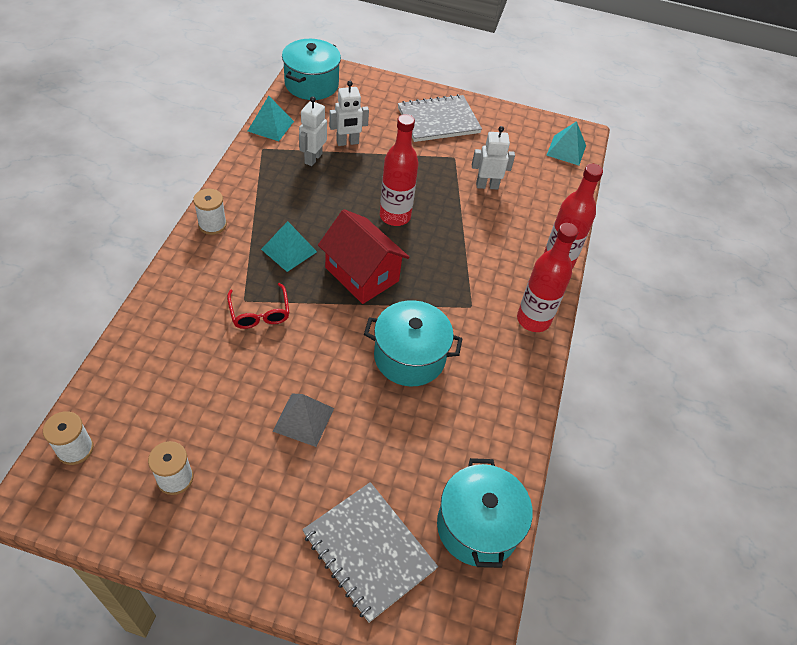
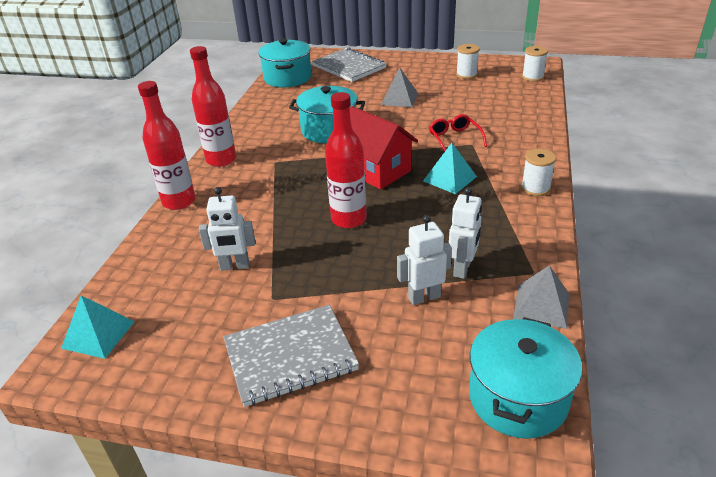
camera: 175 degrees left, 15 degrees down
turquoise pyramid [248,96,294,141] -> grey pyramid [513,265,569,329]

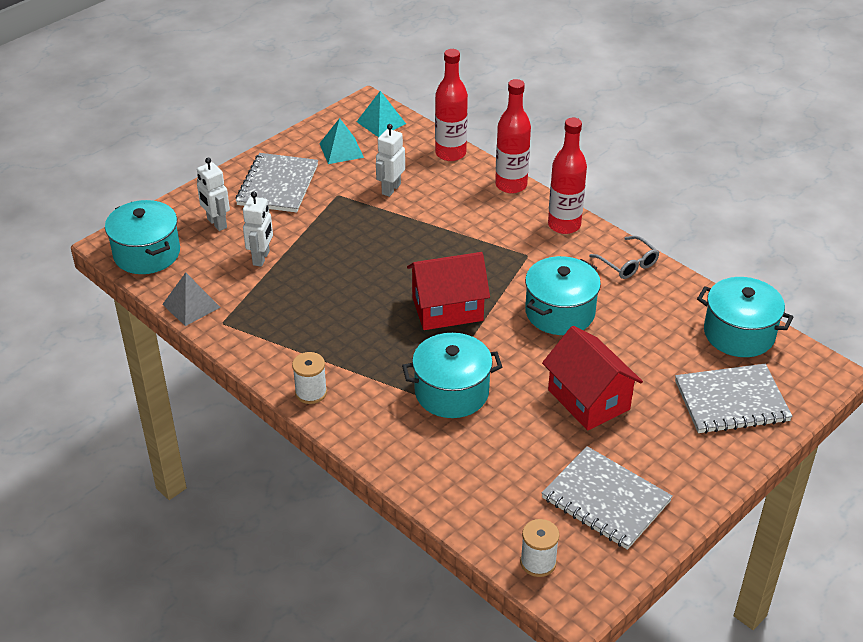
camera: 120 degrees right, 5 degrees up
red bottle [325,92,367,228] -> red bottle moved to [435,49,468,161]
grey pyramid [381,67,418,107] -> red house [542,326,643,431]
turquoise pyramid [423,143,477,194] -> turquoise pyramid moved to [319,118,364,164]
red glasses [429,114,487,152] -> turquoise pot [402,333,502,418]
white robot [449,187,482,279] -> white robot moved to [197,158,230,231]
white spool [456,44,480,79] -> grey notebook [542,446,673,550]
none -> grey glasses [589,236,659,279]

